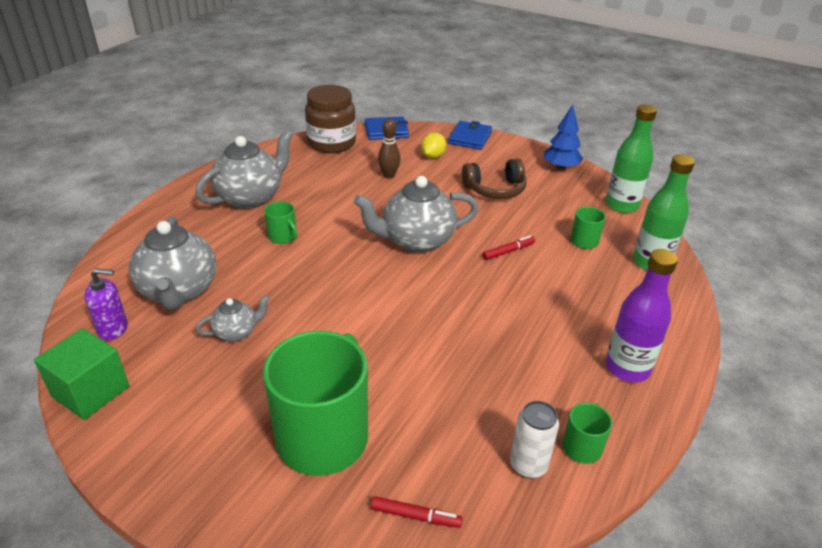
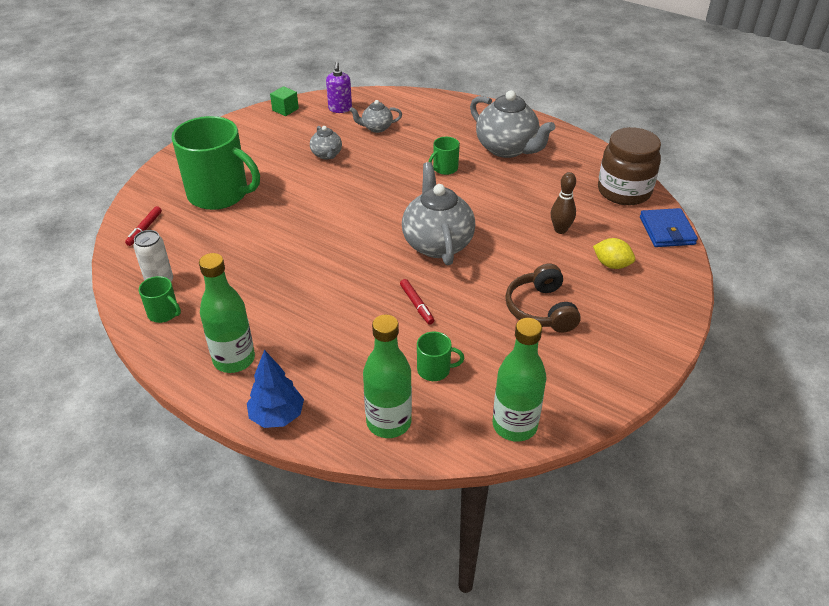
camera: 95 degrees right, 5 degrees up
green cube [34,328,129,420] -> green cube [270,86,299,116], size x0.58
grey teapot [129,216,217,310] -> grey teapot [350,100,402,133], size x0.51
blue wallet [448,121,492,150] -> none
blue tree [544,105,583,170] -> blue tree moved to [247,350,304,428]
purple bottle [606,249,678,382] -> green bottle [199,253,255,373]

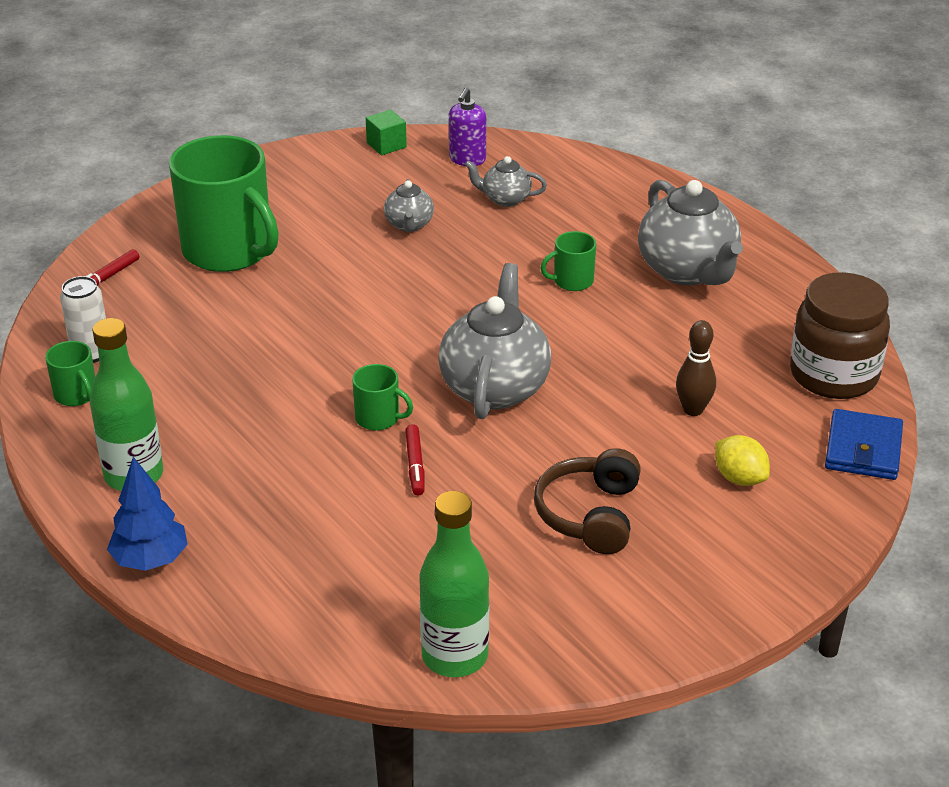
camera: 20 degrees right, 5 degrees down
green bottle [363,315,412,438] -> none
green mug [417,332,464,381] -> green mug moved to [352,364,413,431]

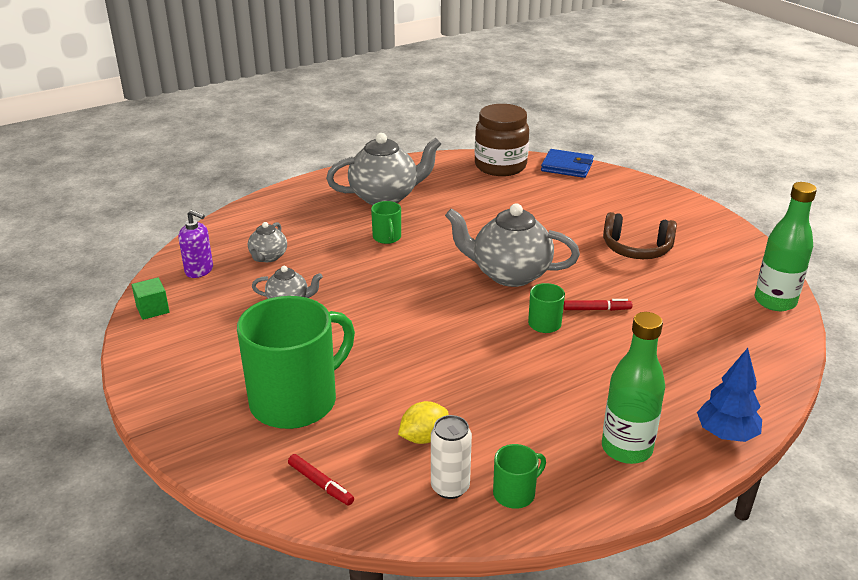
camera: 85 degrees left, 5 degrees down
brown bowling pin [676,320,716,416] -> none
yellow lemon [715,435,770,486] -> yellow lemon moved to [398,401,449,444]

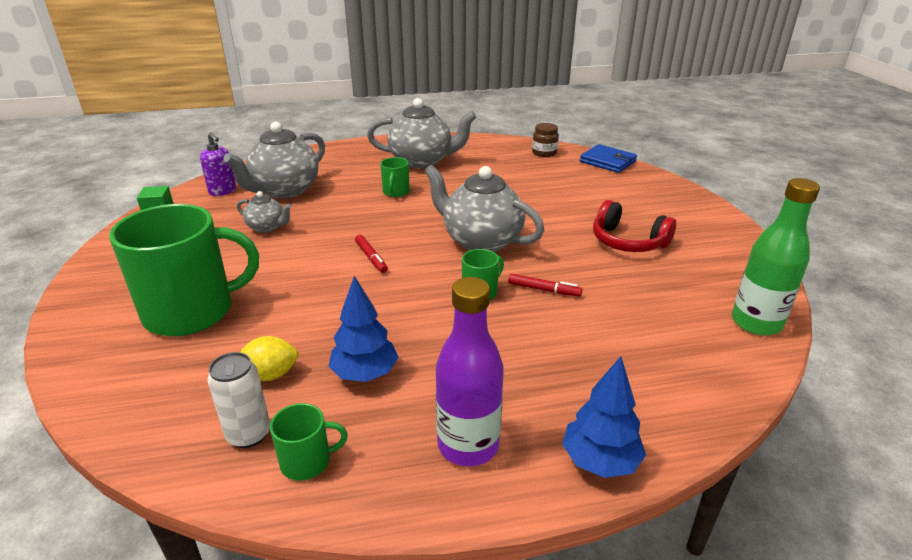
camera: 20 degrees right, 0 degrees up
grey teapot [248,222,287,262] -> grey teapot [223,122,325,198], size x1.96
red marker [288,454,354,506] -> red marker moved to [355,235,388,273]
brown jar [475,104,529,176] -> brown jar [532,123,559,157], size x0.50
green bottle [602,312,665,464] -> purple bottle [436,277,504,466]
brown headphones [603,212,677,259] -> red headphones [593,200,676,252]
none -> blue tree [328,276,399,382]

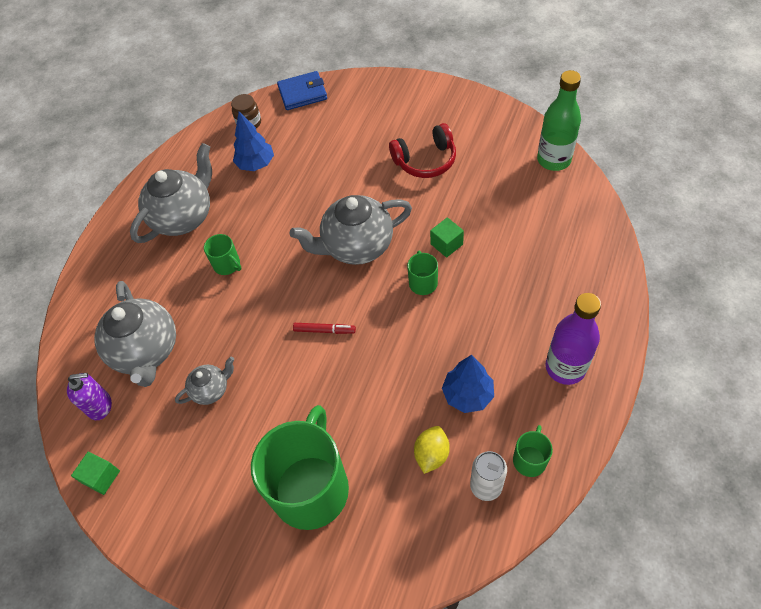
camera: 50 degrees left, 25 degrees up
red marker [508,274,583,297] -> green cube [430,217,464,258]
blue tree [562,356,646,478] -> blue tree moved to [233,112,274,171]

